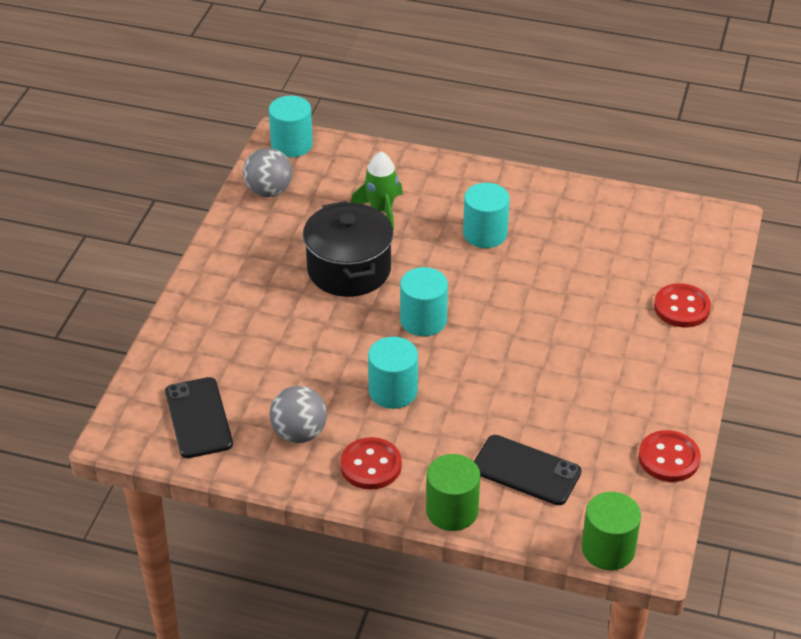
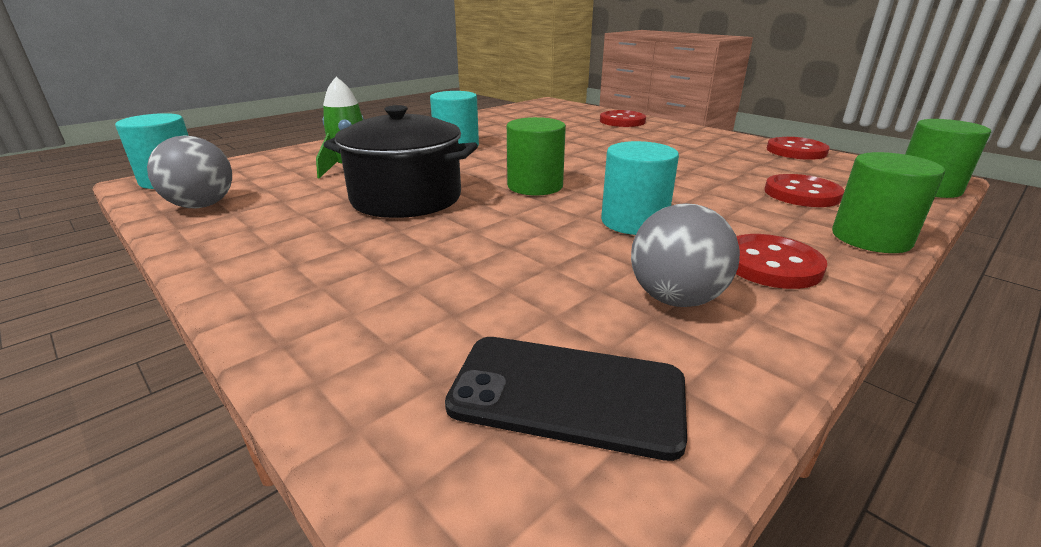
camera: 60 degrees left, 15 degrees down
turquoise cylinder [400,267,448,336] -> green cylinder [507,117,566,196]
black phone [474,435,581,505] -> red button [764,174,844,207]

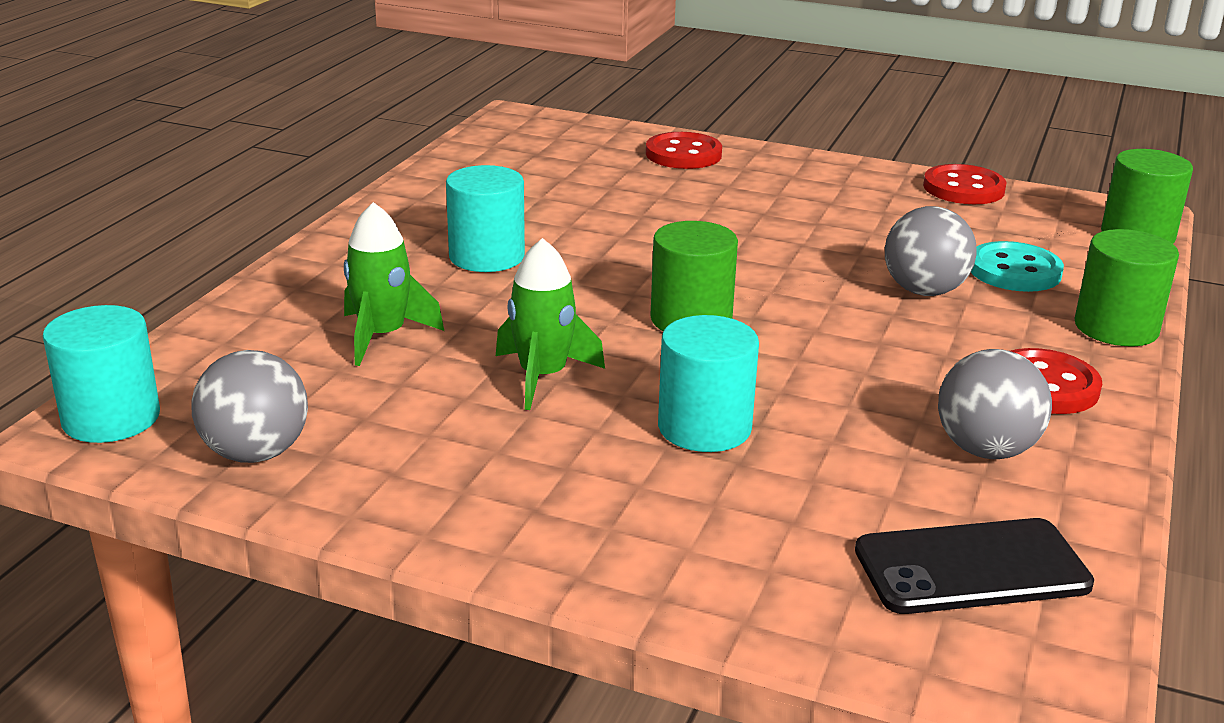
camera: 25 degrees left, 0 degrees up
black pot [324,105,478,218] -> green rocket [496,238,605,410]
turquoise cylinder [601,141,679,235] -> turquoise cylinder moved to [658,315,759,452]
red button [764,174,844,207] -> turquoise button [971,241,1064,292]
none -> grey ball [885,206,977,296]

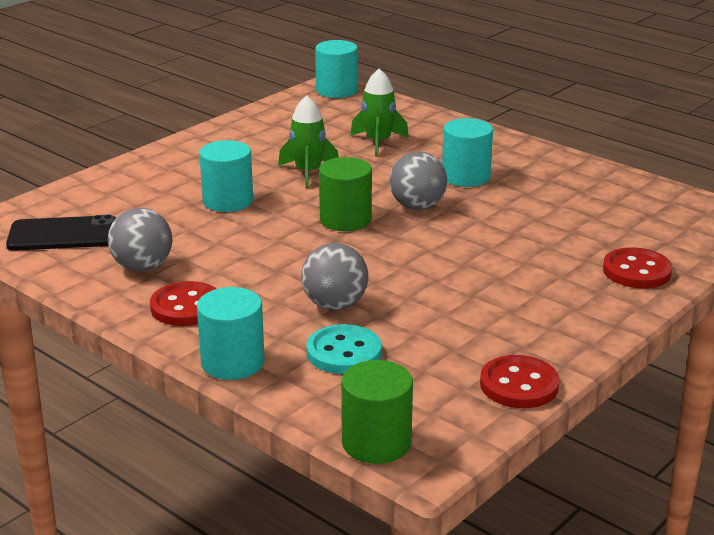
camera: 110 degrees right, 0 degrees up
grey ball [191,350,308,463] -> grey ball moved to [389,151,447,210]
black phone [855,518,1094,614] -> black phone turned 75 degrees clockwise [6,215,116,251]
green cylinder [1075,229,1179,346] -> turquoise cylinder [197,287,265,380]

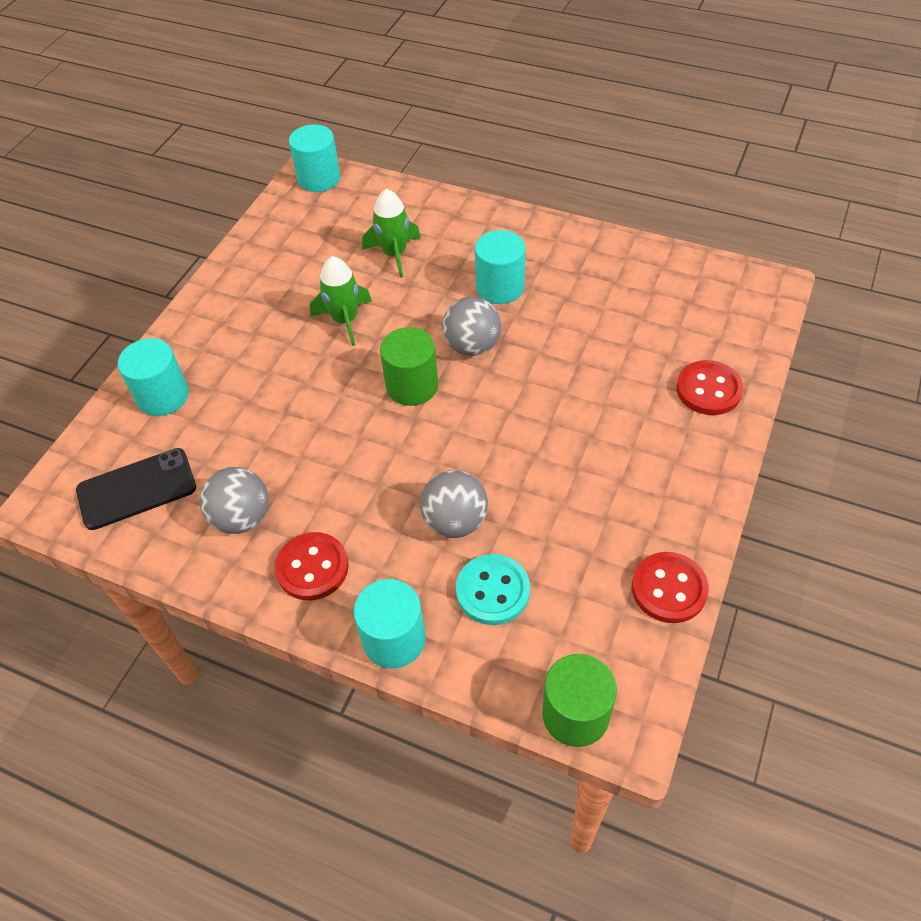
camera: 15 degrees left, 25 degrees up
turquoise cylinder [199,140,253,212] -> turquoise cylinder moved to [118,338,189,416]

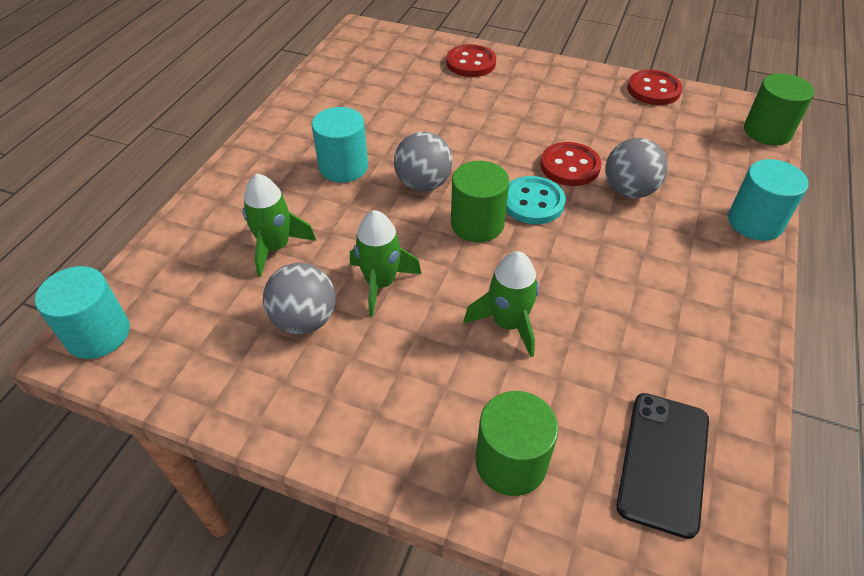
camera: 95 degrees left, 5 degrees down
black phone [76,448,196,530] -> black phone turned 45 degrees clockwise [617,393,709,539]
turquoise cylinder [118,338,189,416] -> green cylinder [476,391,559,496]
grey ball [199,467,269,534] -> grey ball moved to [263,263,336,334]
red button [275,532,349,600] -> red button moved to [540,142,601,186]
turquoise button [456,554,530,625] -> turquoise button moved to [506,176,566,224]
none -> green rocket [464,251,539,357]

